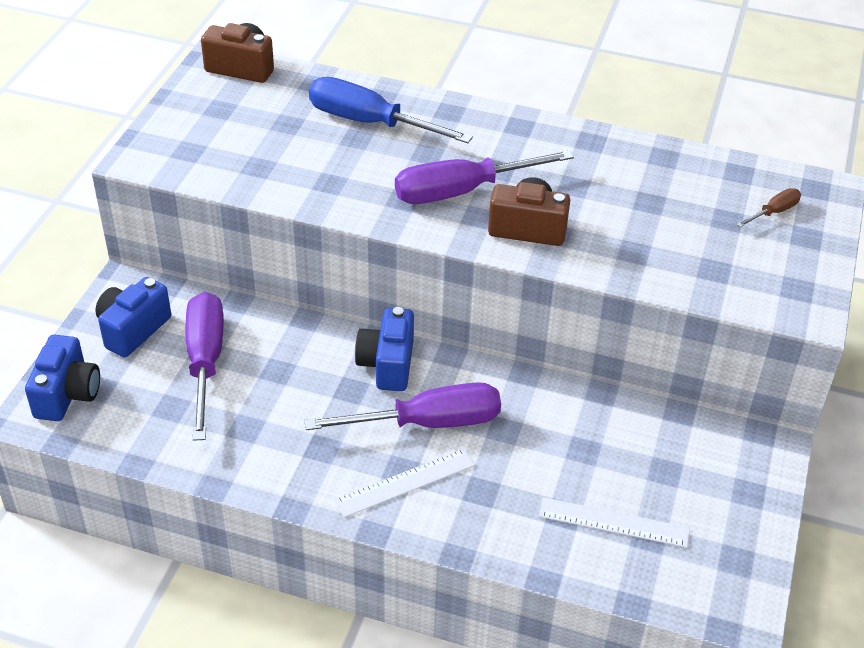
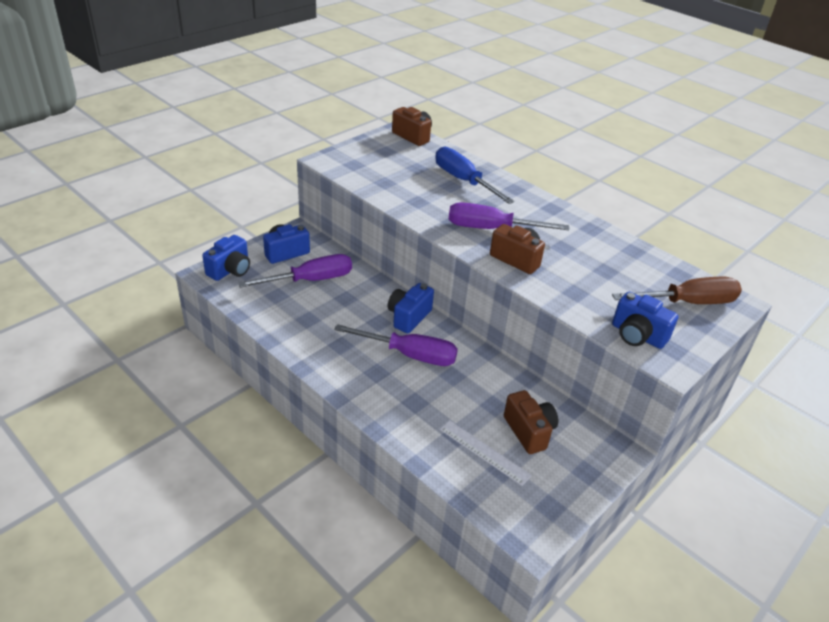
camera: 25 degrees right, 5 degrees down
purple screwdriver [186,292,224,441] -> purple screwdriver turned 45 degrees clockwise [238,254,352,288]
white ruler [334,449,475,518] -> none
brown screwdriver [736,188,801,227] -> brown screwdriver [612,277,742,304], size x2.20
none -> brown camera [504,390,558,454]
none -> blue camera [612,292,678,349]

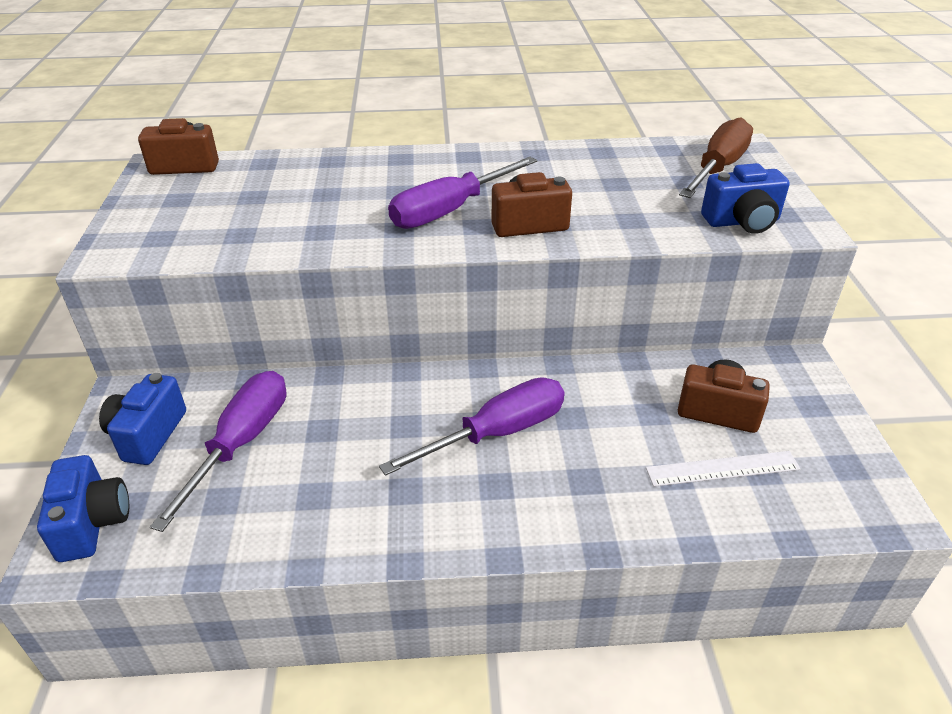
camera: 45 degrees left, 0 degrees up
blue camera [388,283,434,333] -> none
blue screwdriver [435,146,514,204] -> none

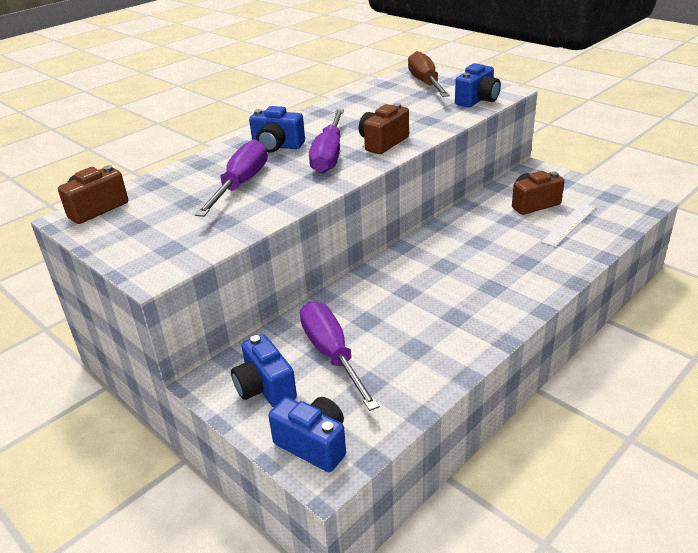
camera: 40 degrees left, 5 degrees down
purple screwdriver [379,377,565,476] -> purple screwdriver moved to [195,139,268,217]
none -> blue camera [249,106,305,153]

